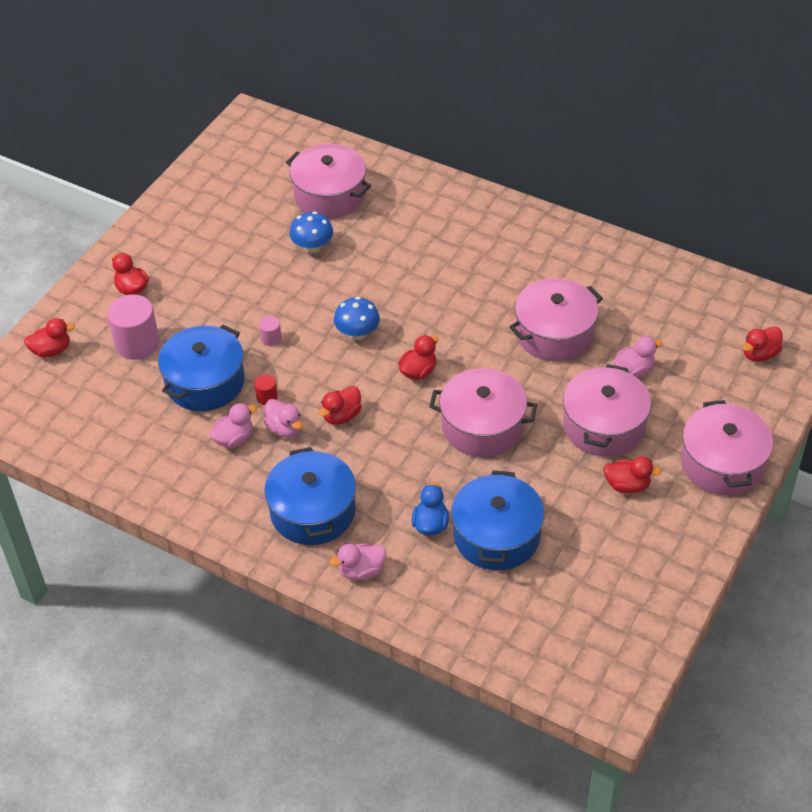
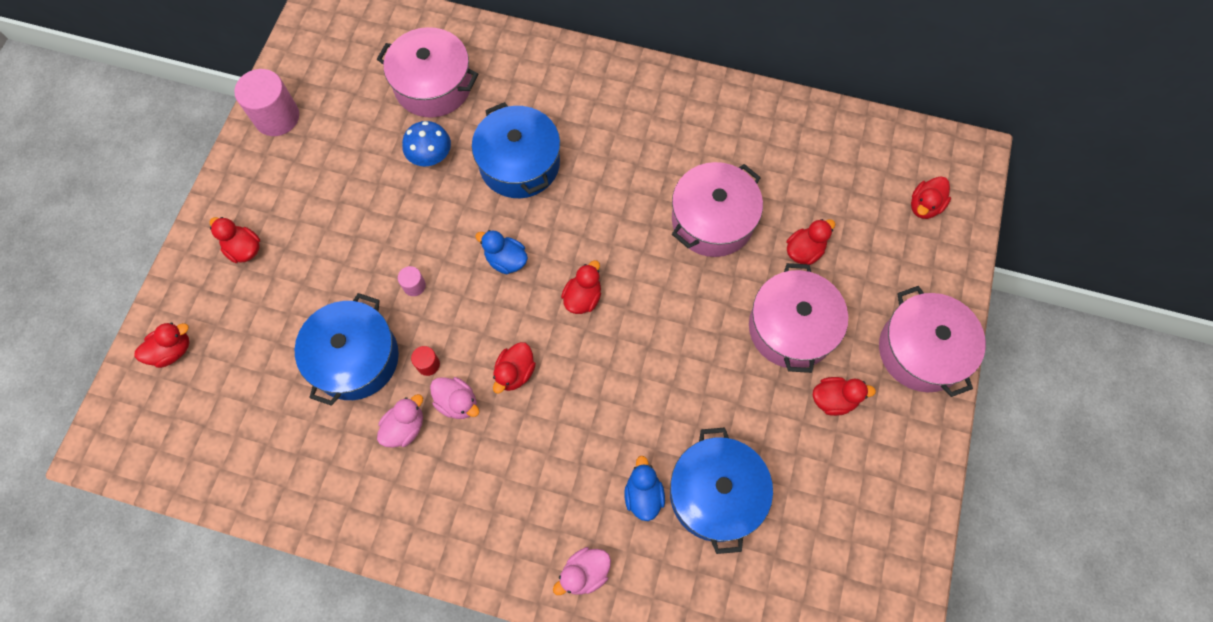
camera: 15 degrees left, 20 degrees up
pink cylinder [107,294,160,360] -> pink cylinder moved to [234,69,299,136]
blue pot [264,447,356,545] -> blue pot moved to [472,102,560,198]
blue mushroom [334,297,380,340] -> blue duck [475,230,528,274]
pink pot [429,368,537,457] -> none
pink duck [613,336,662,377] -> red duck [787,219,835,265]

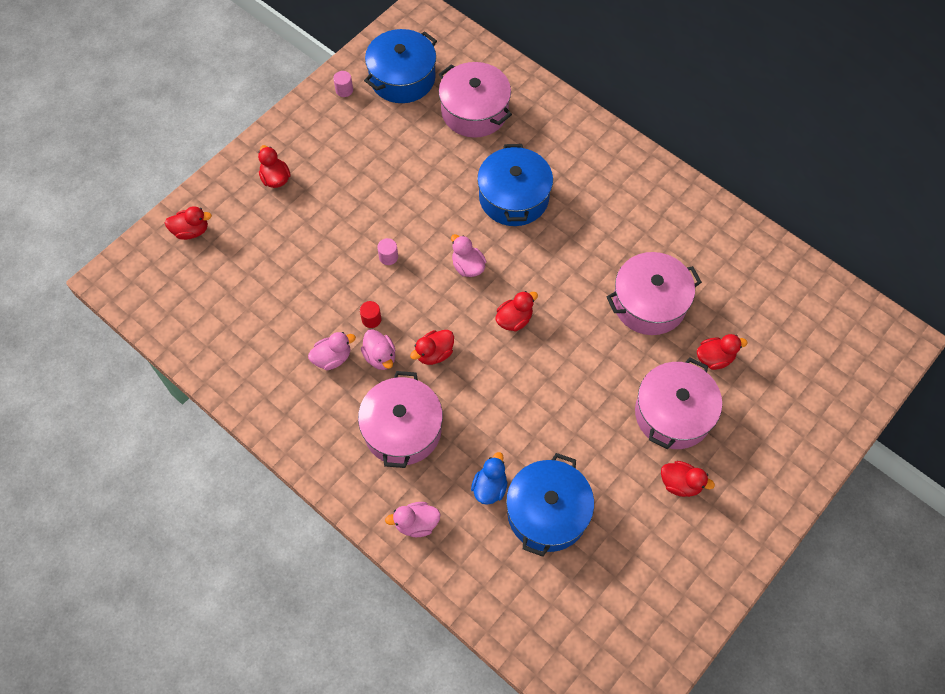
camera: 25 degrees right, 5 degrees down
pink cylinder [234,69,299,136] -> pink cylinder [333,71,353,97], size x0.46
blue pot [295,293,399,406] -> blue pot moved to [364,29,437,103]
blue mushroom [402,121,451,166] -> none
blue duck [475,230,528,274] -> pink duck [451,234,486,277]
pink pot [879,286,986,397] -> pink pot moved to [358,371,443,468]
red duck [911,176,951,219] -> none

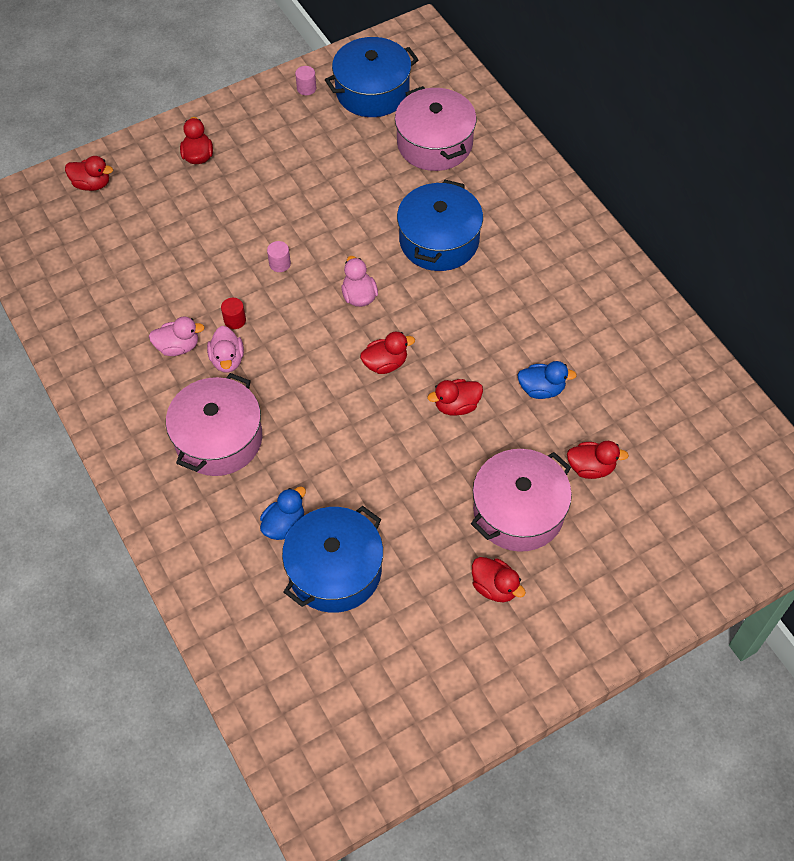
camera: 20 degrees right, 5 degrees down
pink duck [385,502,440,537] -> none
red duck [410,330,454,365] -> red duck moved to [427,379,483,415]
pink pot [606,252,702,335] -> blue duck [517,361,577,399]

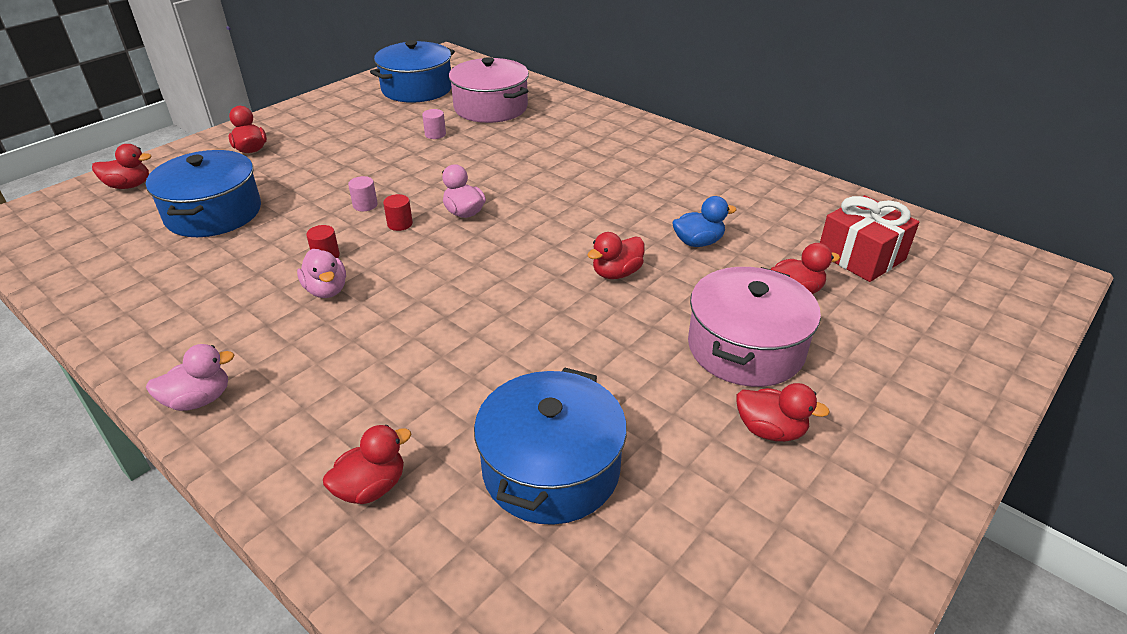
camera: 20 degrees left, 20 degrees down
pink duck [149,317,205,356] -> pink duck moved to [146,344,235,411]
pink pot [166,373,262,476] -> none
blue duck [260,486,306,540] -> none
pink cylinder [295,66,316,95] -> pink cylinder moved to [422,109,446,139]
red duck [360,332,415,374] -> red duck moved to [323,425,412,504]
blue pot [397,180,483,271] -> blue pot moved to [146,150,261,237]
none -> red cylinder [383,194,413,231]
none -> red gift [820,195,919,282]

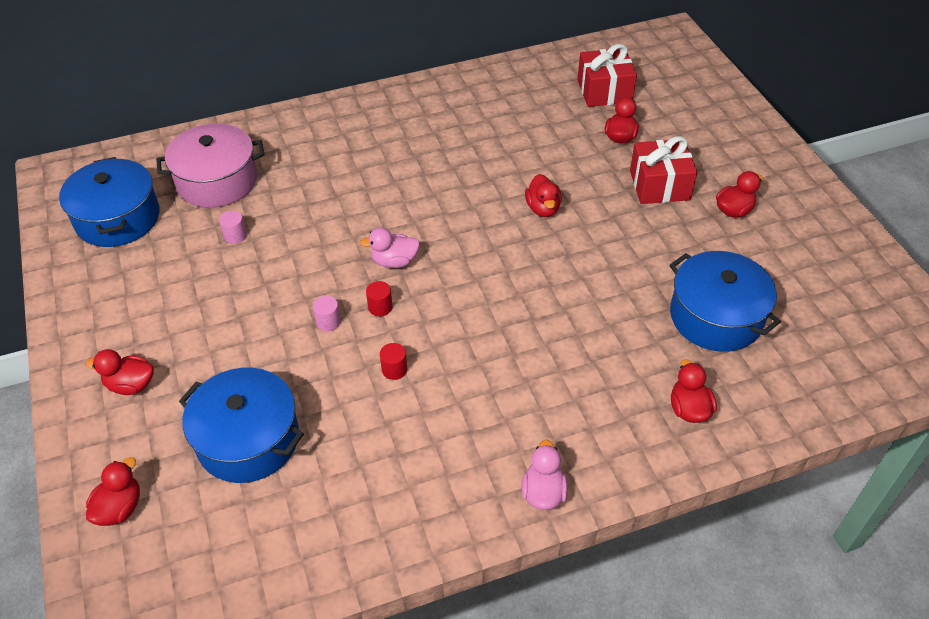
camera: 60 degrees left, 10 degrees up
pink duck [297,249,346,298] -> none
blue duck [672,196,736,247] -> none
pink pot [688,267,821,387] -> red gift [630,136,698,204]

